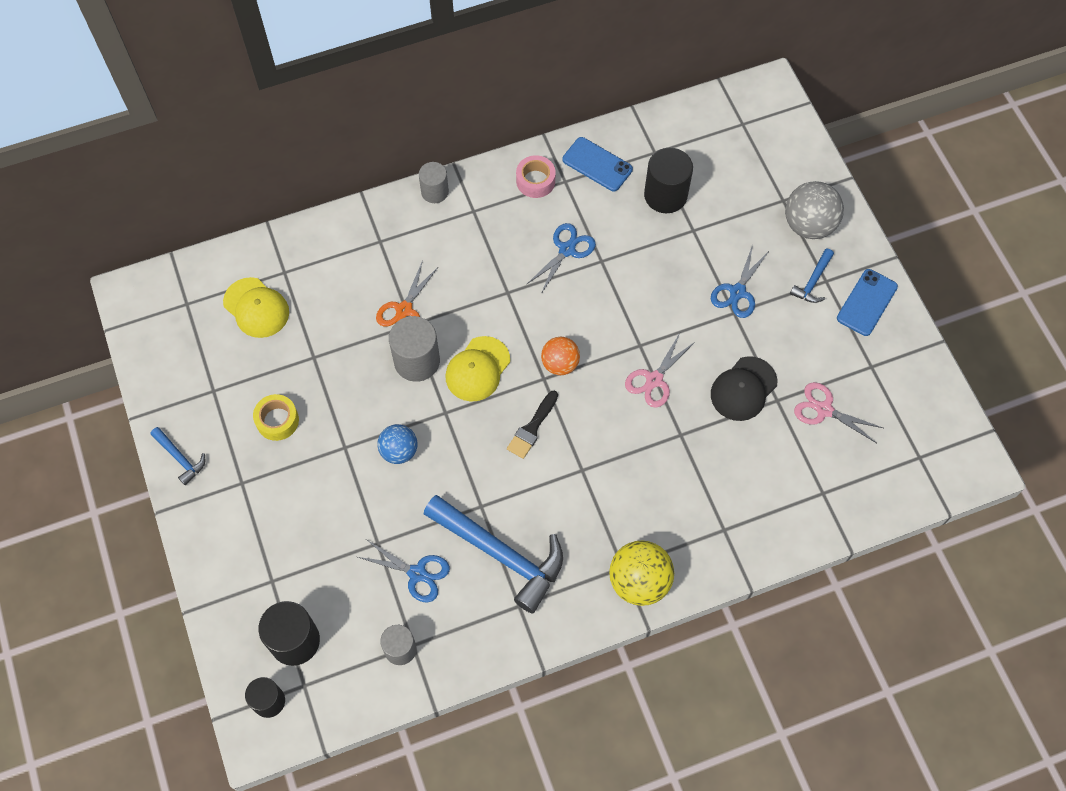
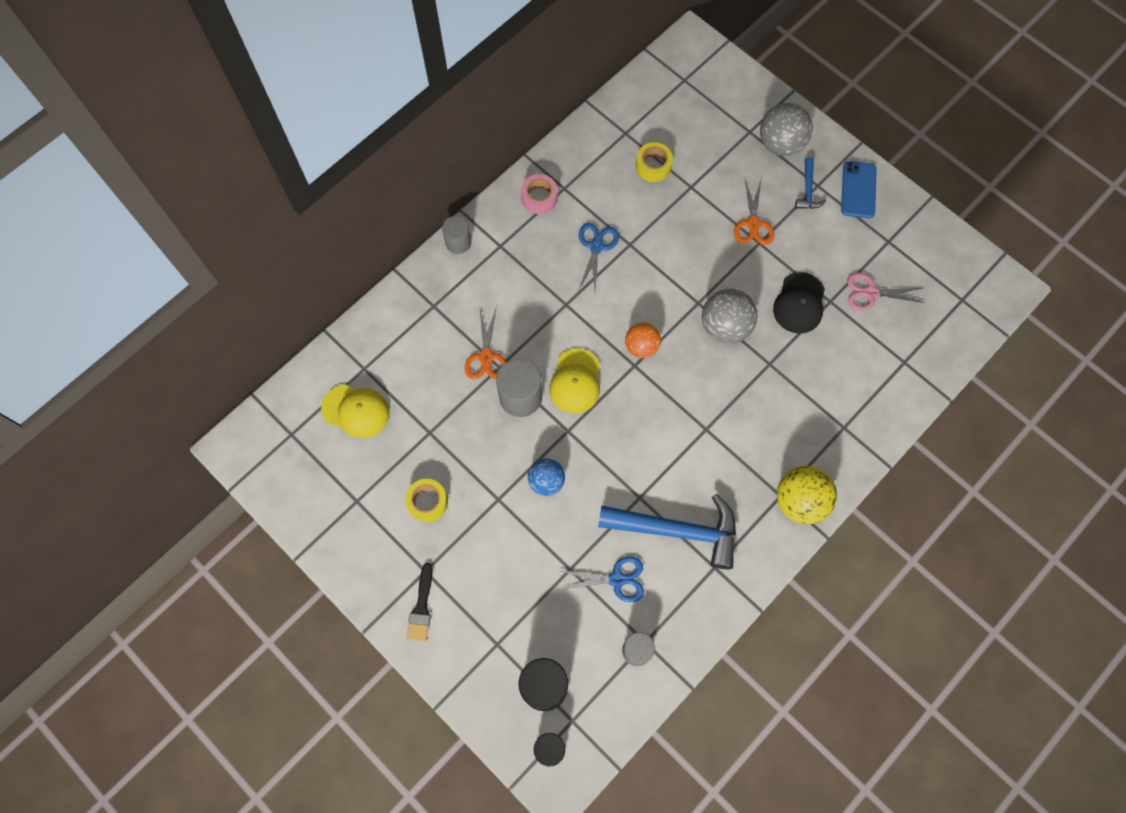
camera: 25 degrees left, 5 degrees up
blue hammer [150,427,205,485] -> none
black brush [507,391,558,459] -> black brush moved to [407,563,433,642]
blue phone [563,137,633,191] -> none
pink scissors [625,333,696,408] -> grey ball [702,289,758,344]
black cylinder [644,148,693,213] -> yellow tape [636,142,673,182]
blue scissors [711,245,770,318] -> orange scissors [734,180,774,245]

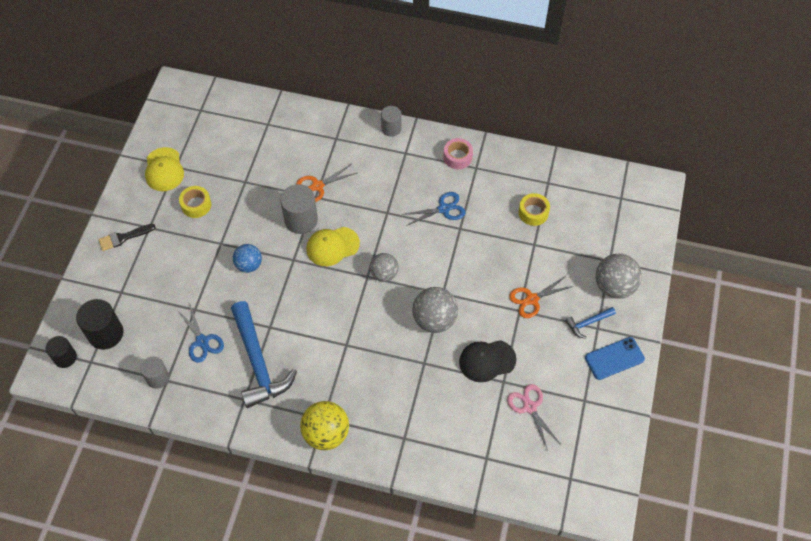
camera: 60 degrees right, 10 degrees down
yellow cap [321,384,389,438] -> yellow cap moved to [145,147,184,191]
orange ball [625,323,661,358] -> grey ball [370,253,399,282]

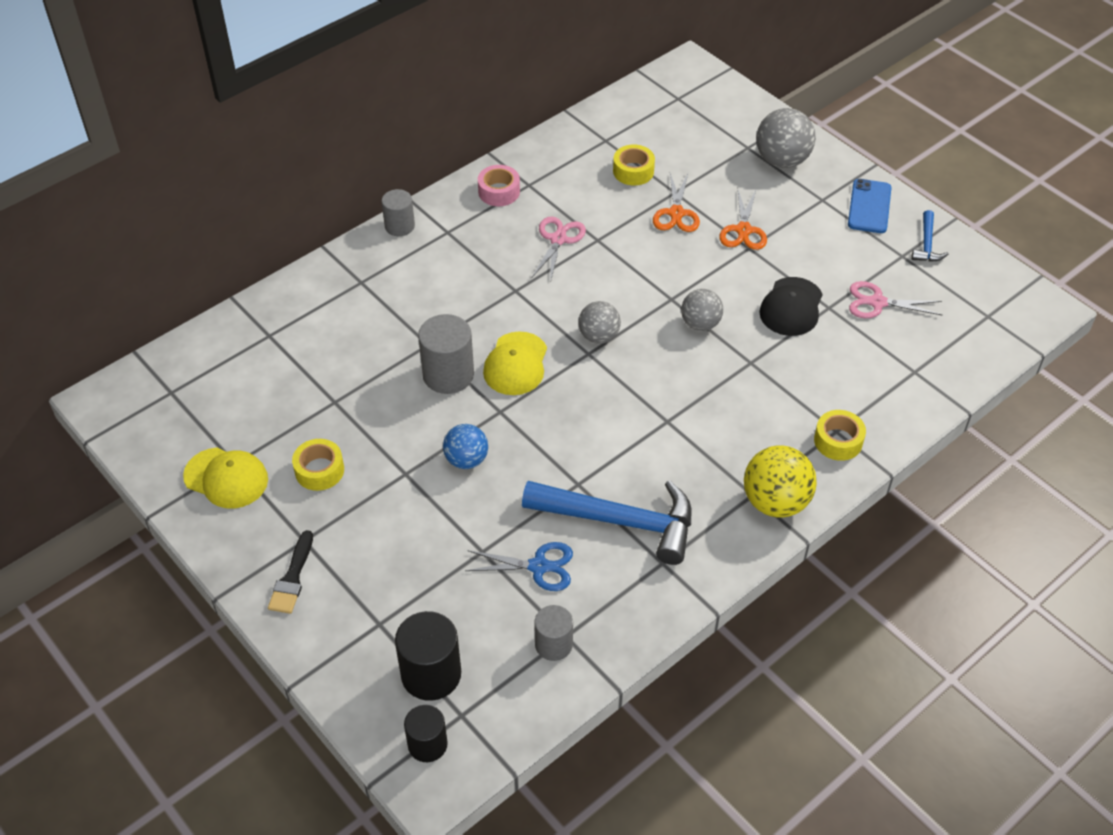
camera: 55 degrees left, 10 degrees down
orange scissors [296,164,357,202] -> orange scissors moved to [653,173,700,232]
blue scissors [402,192,466,226] -> pink scissors [532,216,586,283]
grey ball [412,287,458,333] -> grey ball [681,289,723,331], size x0.65
blue hammer [565,307,616,339] -> blue hammer moved to [911,210,949,262]
none -> yellow tape [814,410,866,461]

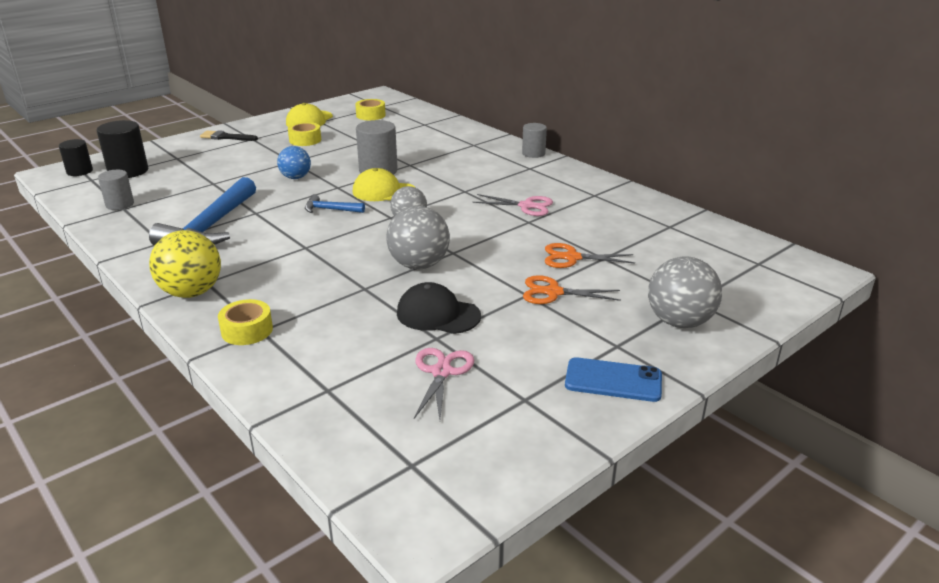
camera: 90 degrees right, 20 degrees down
blue scissors [465,542,573,591] -> none
pink tape [478,165,520,206] -> none
yellow tape [613,144,655,186] -> yellow tape moved to [355,99,386,120]
grey ball [681,289,723,331] -> grey ball [386,206,450,269], size x1.54
blue hammer [911,210,949,262] -> blue hammer moved to [305,194,365,213]

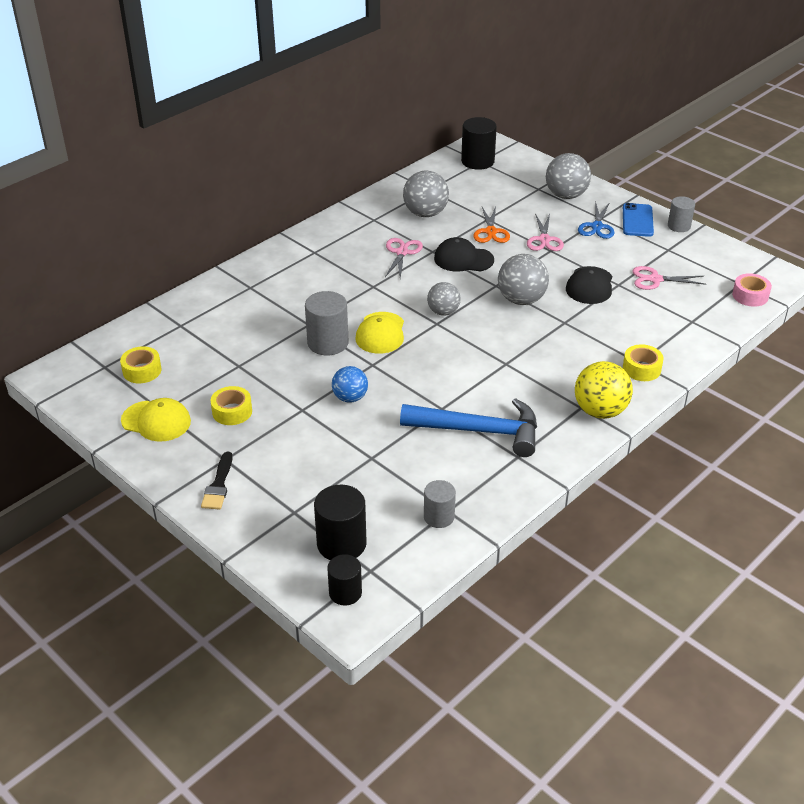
camera: 95 degrees left, 10 degrees up
blue hammer [305,194,365,213] -> none
grey cylinder [522,123,547,158] -> grey cylinder moved to [668,196,695,232]
orange scissors [523,275,621,304] -> pink scissors [527,213,564,251]
none -> grey ball [403,171,449,217]
none -> black cap [434,237,494,272]
none -> black cylinder [461,117,497,170]
none -> blue scissors [578,201,615,239]
none -> pink tape [732,273,772,307]

